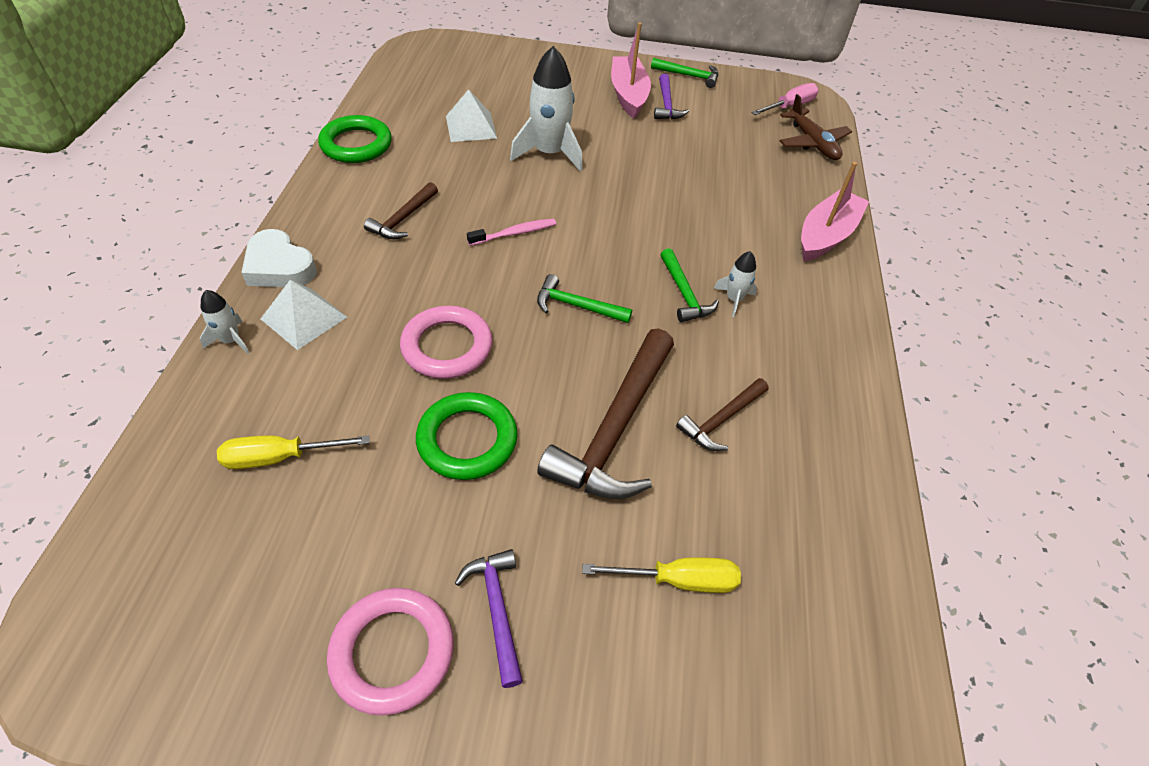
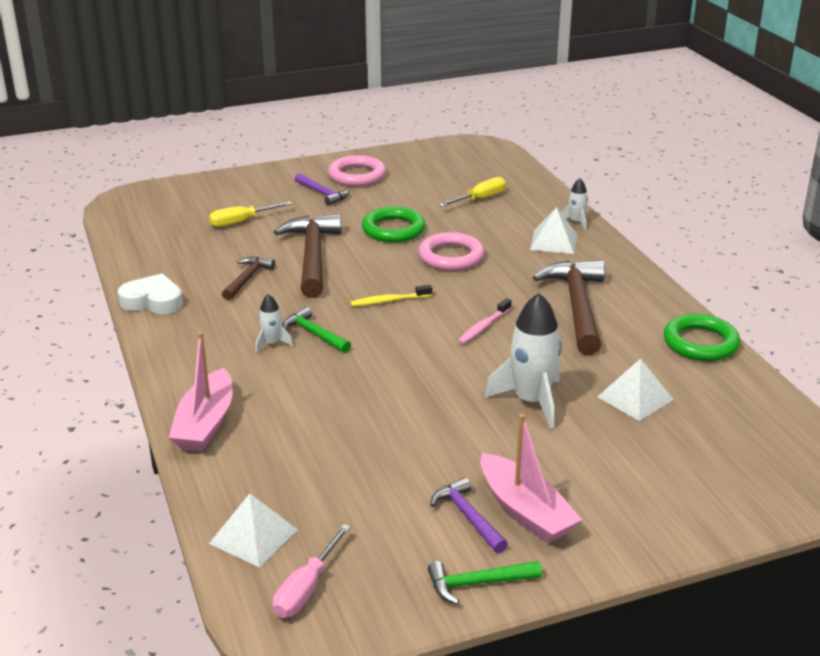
camera: 155 degrees right, 20 degrees down
white heart [241,229,317,287] -> white heart moved to [117,273,183,314]
brown hammer [364,182,438,239] -> brown hammer [533,260,605,355], size x1.92
green hammer [537,274,632,323] -> yellow toothbrush [350,285,432,307]
brown plane [780,94,852,160] -> white pyramid [209,494,298,567]

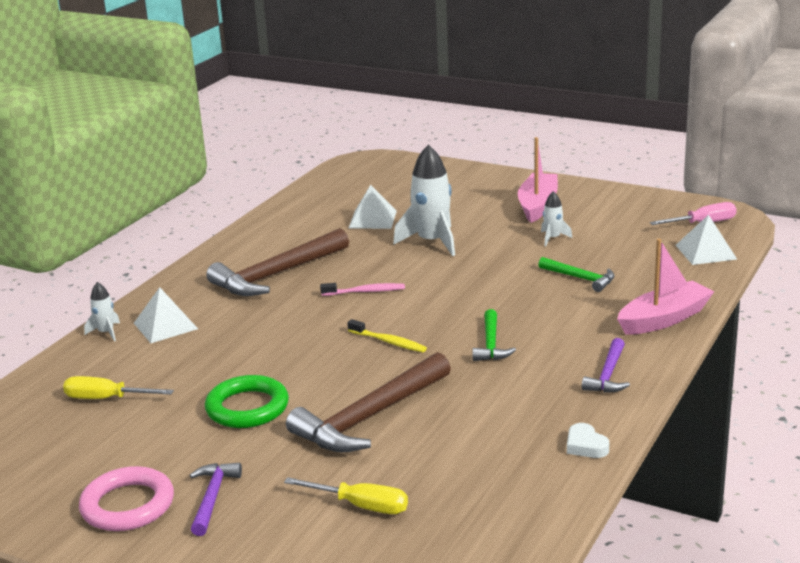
camera: 130 degrees left, 5 degrees down
white heart [117,273,183,314] -> white heart [567,423,609,458], size x0.60
brown hammer [222,257,275,300] -> none
white rocket [255,294,293,353] -> white rocket moved to [541,191,572,246]
pink ring [418,232,485,271] -> none
green hammer [428,561,542,605] -> green hammer moved to [538,257,615,292]
purple hammer [430,477,508,553] -> purple hammer moved to [582,338,630,393]
green ring [664,314,740,361] -> none

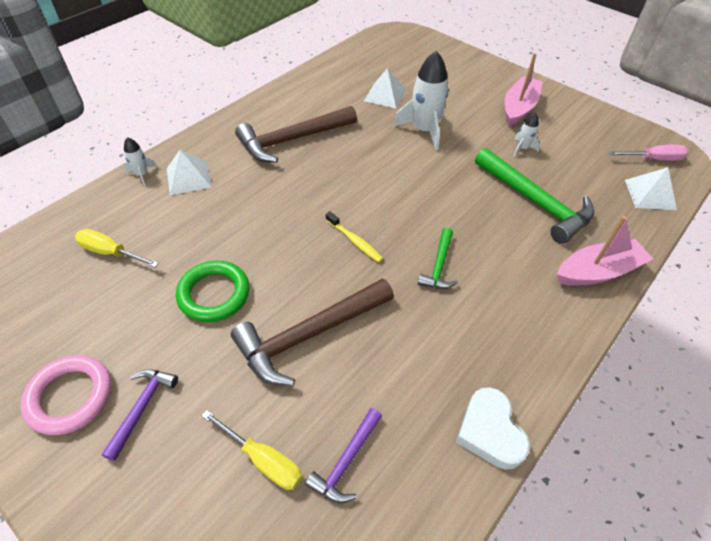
camera: 10 degrees right, 25 degrees up
pink toothbrush [320,283,405,296] -> none
green hammer [538,257,615,292] -> green hammer [475,148,595,244], size x1.92
white heart [567,423,609,458] -> white heart [456,387,530,470], size x1.68
purple hammer [582,338,630,393] -> purple hammer moved to [305,408,382,504]

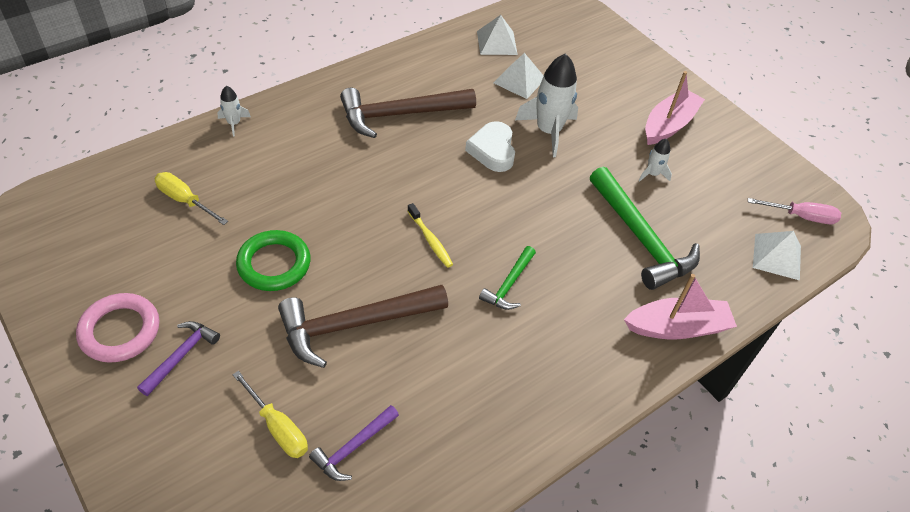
camera: 10 degrees right, 0 degrees up
white pyramid [167,150,212,195] -> white pyramid moved to [477,15,518,55]
white heart [456,387,530,470] -> white heart moved to [465,121,515,172]

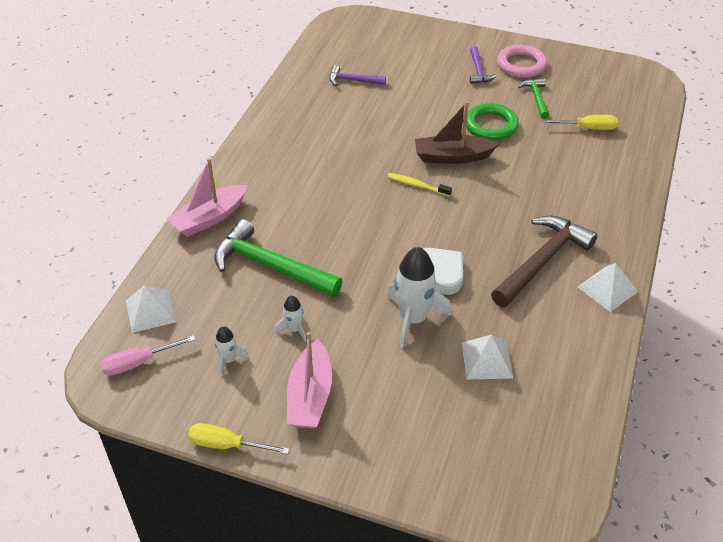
camera: 150 degrees right, 5 degrees down
white rocket [217,86,251,137] -> white rocket moved to [215,326,249,376]
yellow screwdriver [232,371,308,458] -> yellow screwdriver moved to [188,423,289,454]
brown hammer [278,285,448,368] -> none
purple hammer [309,405,399,481] -> purple hammer turned 90 degrees counterclockwise [329,65,386,86]
white pyramid [477,15,518,55] -> white pyramid moved to [577,263,639,312]
green hammer [479,246,536,310] -> green hammer moved to [518,78,549,119]
none -> brown boat [415,101,499,164]

